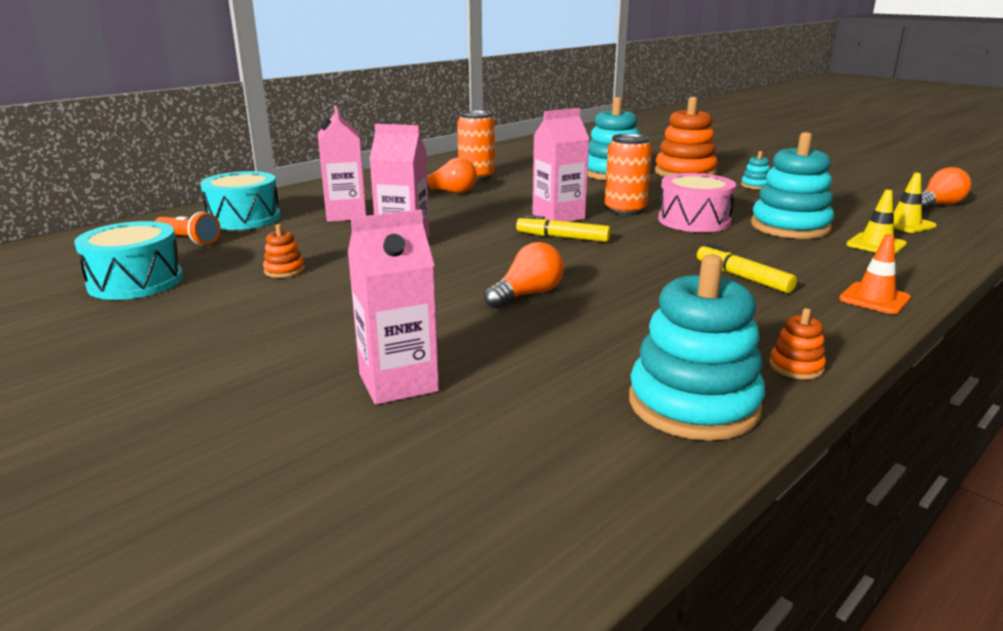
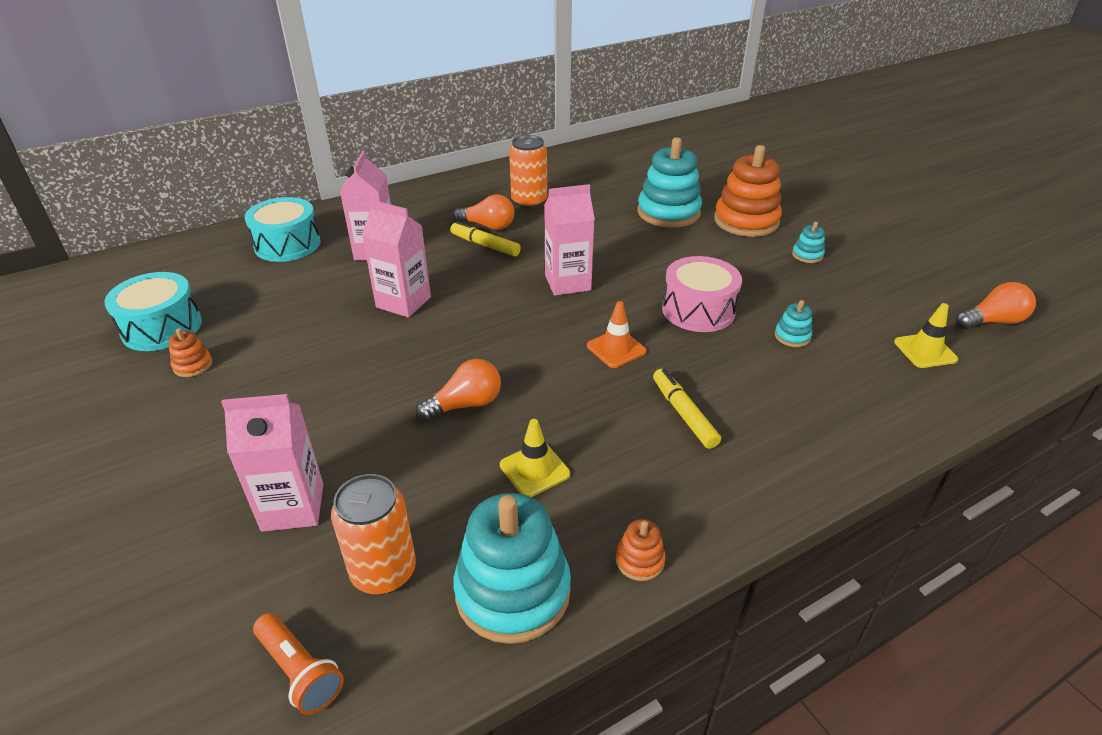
camera: 15 degrees right, 15 degrees up
orange flashlight [155,212,221,245] -> orange flashlight moved to [253,613,344,715]
orange stacking toy [263,224,305,278] -> orange stacking toy moved to [169,328,212,377]
yellow marker [516,215,611,242] -> yellow marker moved to [450,221,521,257]
orange can [605,134,652,215] -> orange can moved to [331,474,416,594]
turquoise stacking toy [751,132,834,239] -> turquoise stacking toy [775,300,812,347], size x0.44
orange traffic cone [839,234,911,314] -> orange traffic cone moved to [587,301,647,368]
yellow traffic cone [846,189,907,255] -> yellow traffic cone moved to [500,419,570,497]

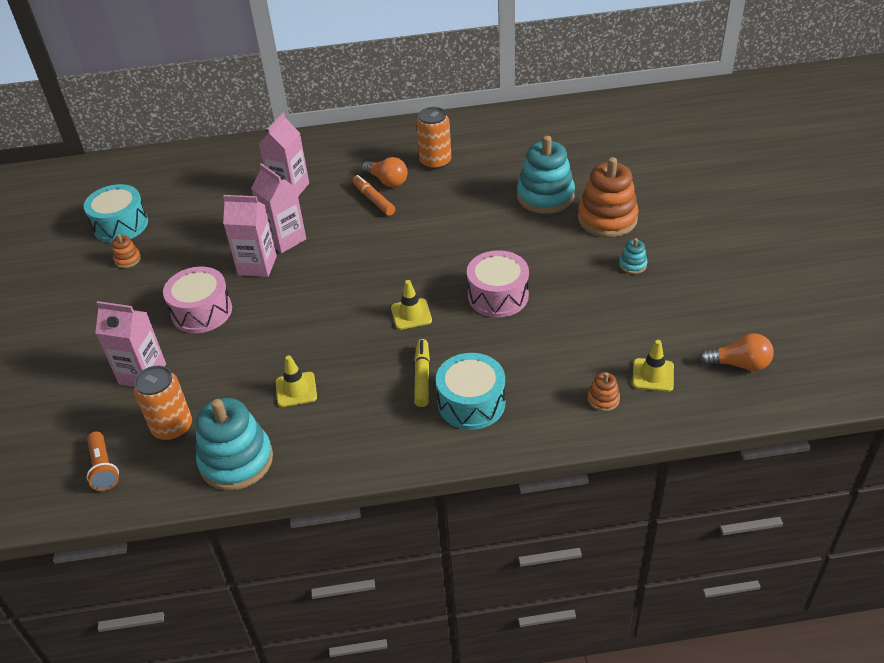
camera: 25 degrees right, 5 degrees up
turquoise drum [245,197,321,262] -> turquoise drum moved to [436,353,505,430]
orange light bulb [416,359,501,421] -> none
yellow marker [450,221,521,257] -> orange marker [352,175,395,216]
pink carton [544,184,595,296] -> pink carton moved to [223,195,277,277]
orange traffic cone [587,301,647,368] -> yellow traffic cone [391,280,432,330]
orange stacking toy [616,519,666,581] -> orange stacking toy moved to [588,372,620,411]
turquoise stacking toy [775,300,812,347] -> none
none -> pink drum [163,267,232,333]

